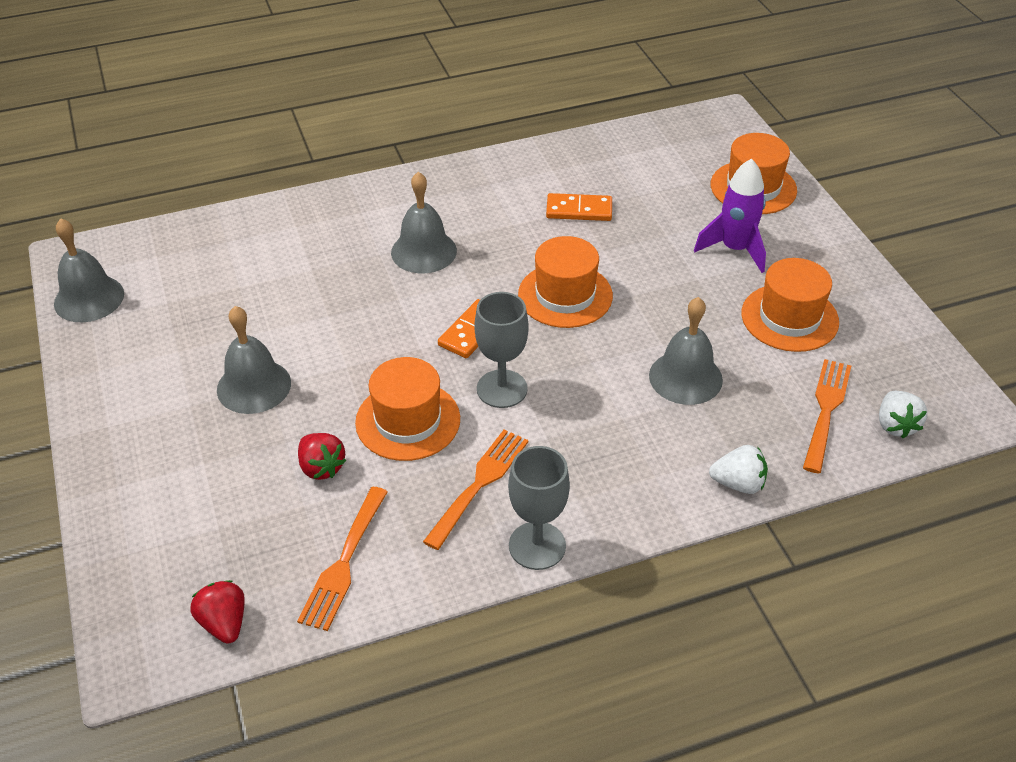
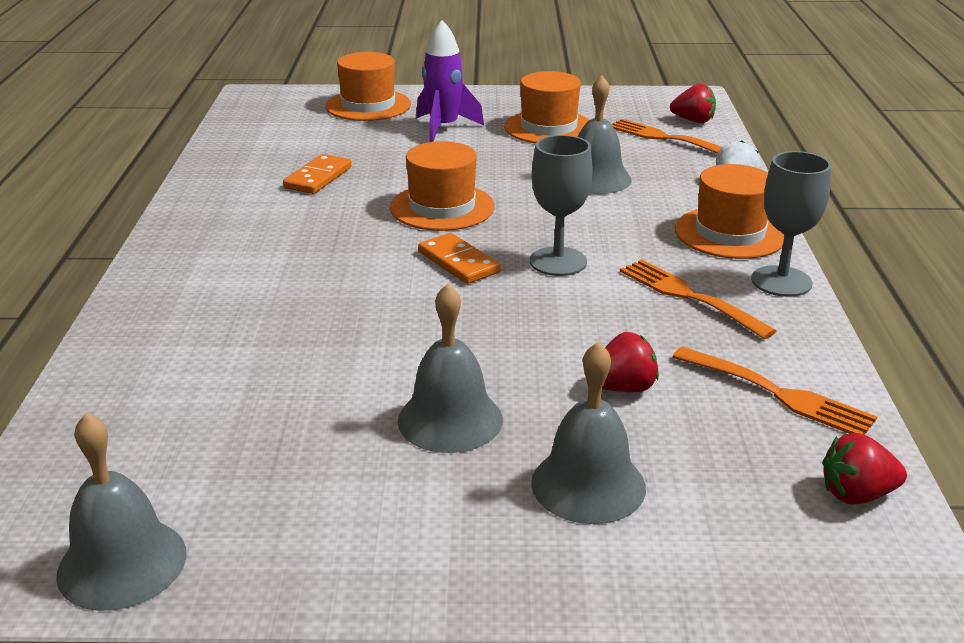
camera: 70 degrees left, 15 degrees down
orange hat [355,357,460,461] -> orange hat moved to [675,164,785,259]
grey bell [391,172,457,273] -> grey bell moved to [531,342,646,524]
white strawberry [879,391,927,438] -> red strawberry [670,83,716,123]

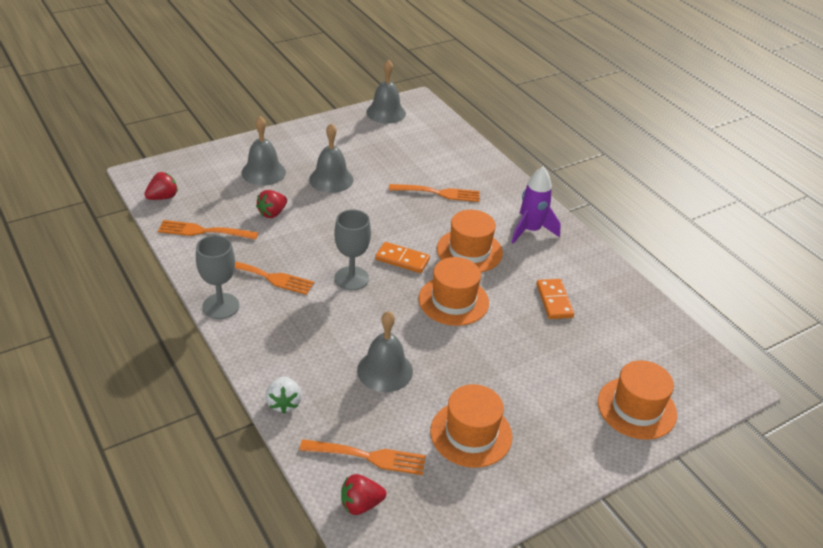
camera: 145 degrees right, 10 degrees up
purple rocket [416,20,484,142] -> purple rocket moved to [511,166,561,244]
orange hat [675,164,785,259] -> orange hat moved to [437,210,503,272]
none -> orange fork [389,184,480,202]

